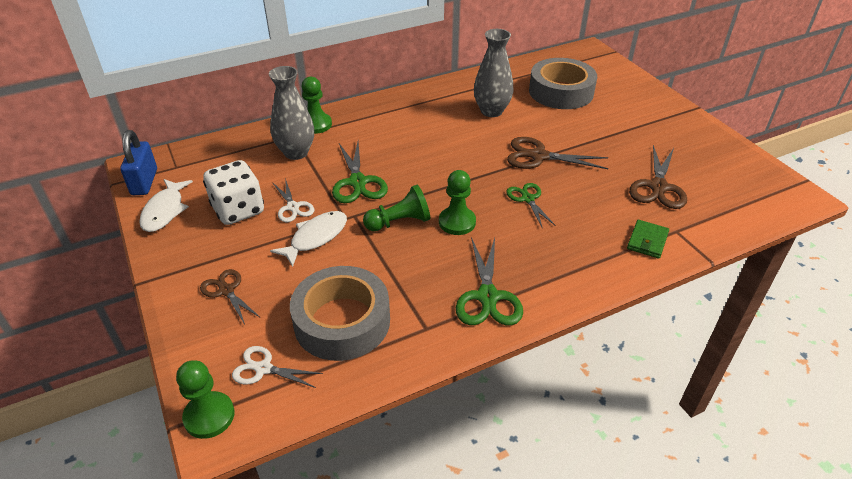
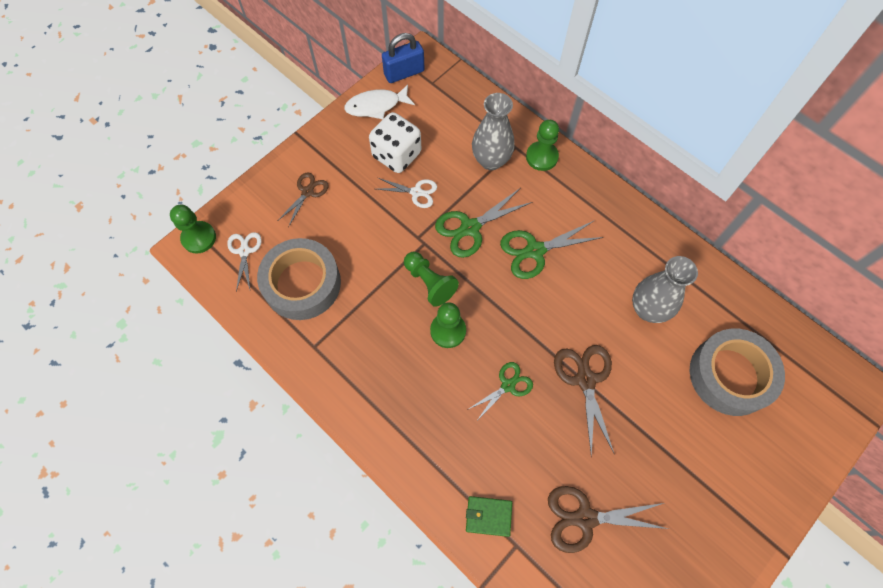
camera: 70 degrees right, 25 degrees up
white fish [270,211,347,267] -> none
white scissors [272,178,314,222] -> white scissors turned 120 degrees counterclockwise [377,178,437,208]
green scissors [456,237,523,325] -> green scissors moved to [500,220,604,279]

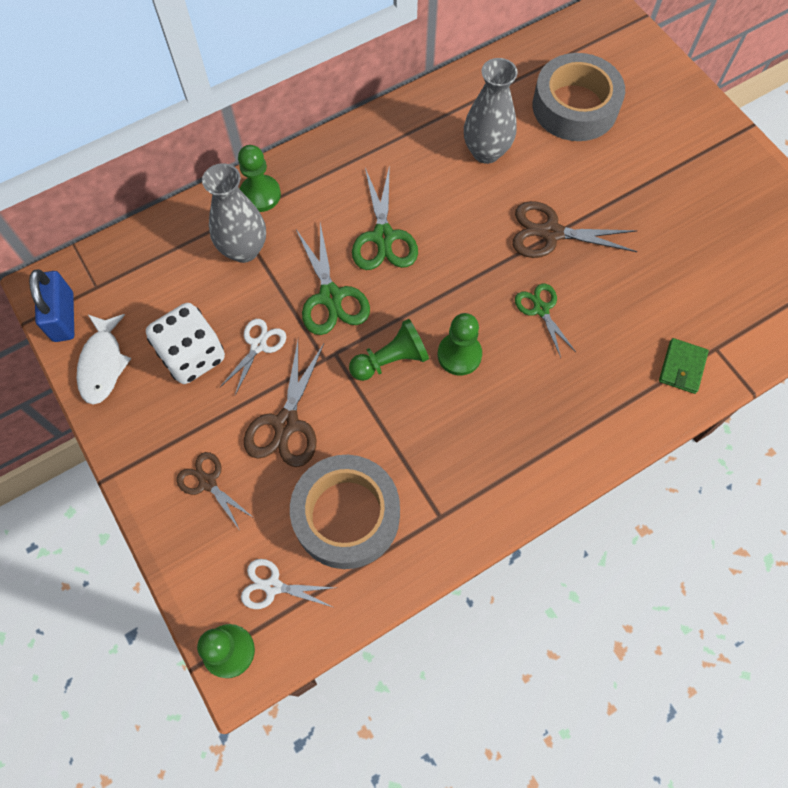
camera: 75 degrees left, 0 degrees up
brown scissors [548,486,668,553] -> brown scissors moved to [244,341,324,467]

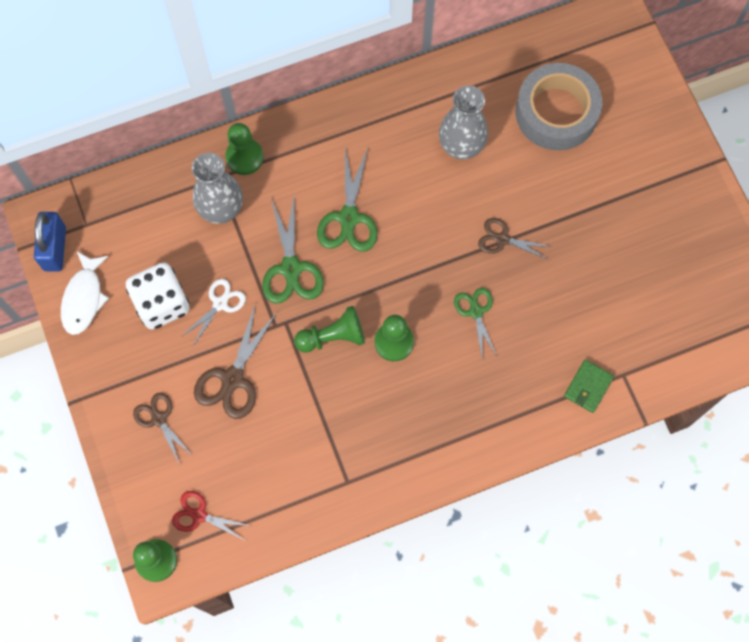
camera: 10 degrees right, 5 degrees up
white scissors [241,559,335,609] -> red scissors [172,491,251,540]
grey tape [290,455,400,569] -> none
brown scissors [512,201,638,258] -> brown scissors [478,218,553,260], size x0.63

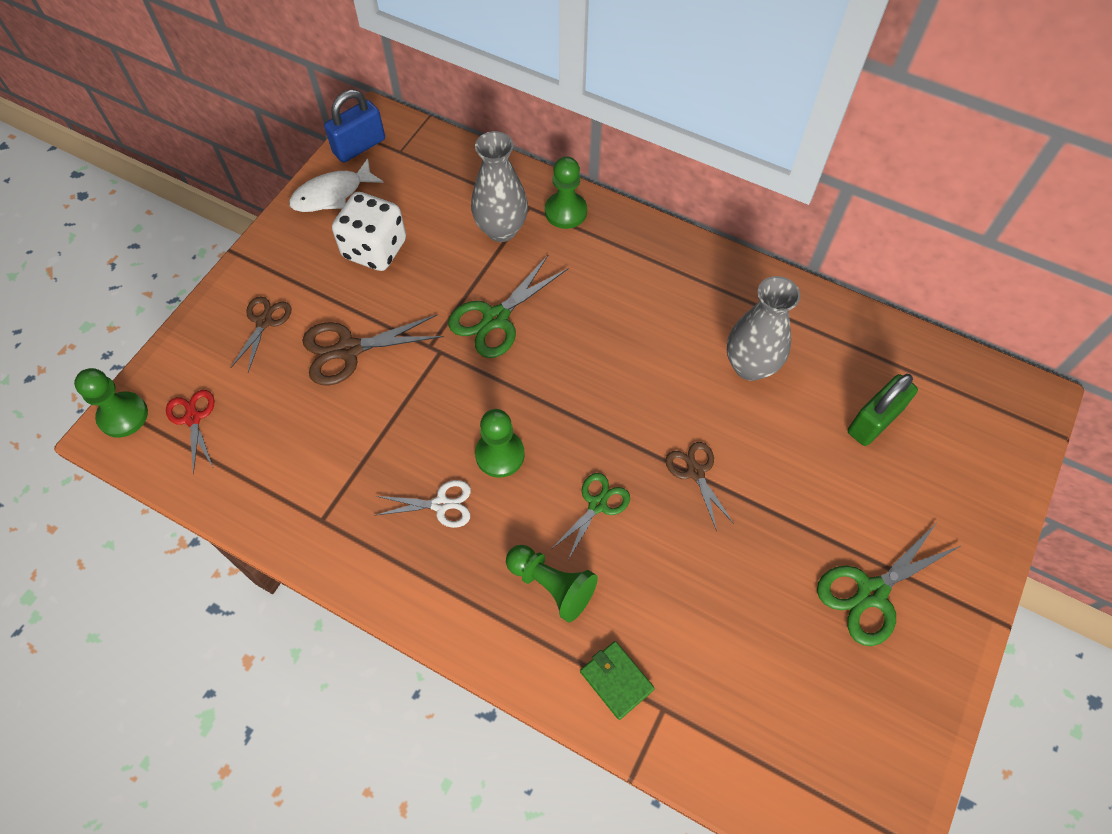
camera: 50 degrees right, 10 degrees down
white scissors [181,279,246,346] -> white scissors moved to [376,480,471,528]
green pawn [294,306,365,353] -> green pawn moved to [506,545,598,622]
green scissors [317,148,378,252] -> green scissors moved to [817,521,962,646]
grey tape [516,63,602,150] -> green padlock [848,374,918,446]
green wallet [564,359,614,413] -> green wallet turned 60 degrees clockwise [580,641,655,720]

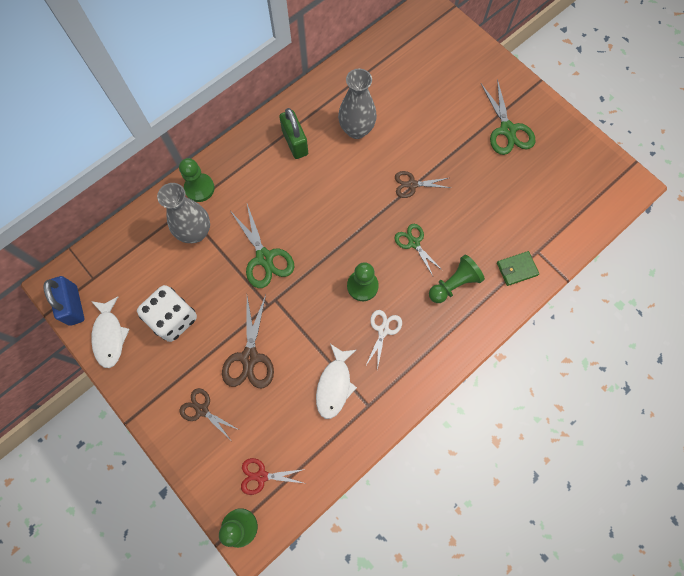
camera: 70 degrees left, 10 degrees up
green padlock [848,374,918,446] -> green padlock moved to [279,108,308,159]
none -> white fish [316,344,357,419]

